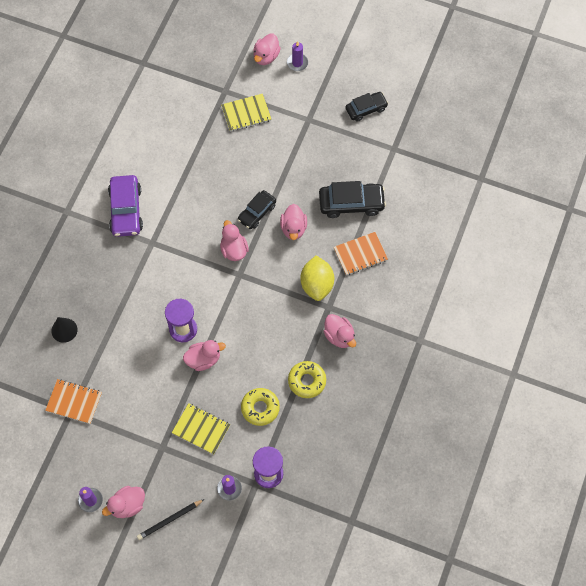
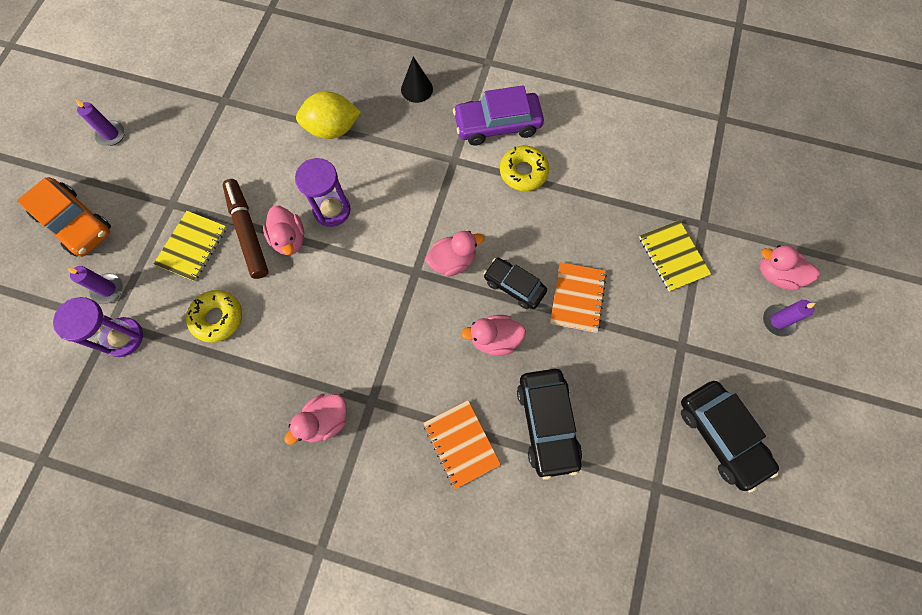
camera: 85 degrees right, 5 degrees up
orange notebook [45,379,102,424] -> orange notebook moved to [550,262,607,333]
black cone [51,317,77,343] -> black cone moved to [401,56,433,103]
pink duck [102,486,145,518] -> none
black pencil [137,499,204,540] -> orange car [17,177,111,257]
yellow donut [288,361,326,398] -> yellow donut moved to [500,146,549,191]
yellow lemon [300,255,334,301] -> yellow lemon moved to [296,91,361,139]
black car [345,92,388,122] -> black car [681,381,779,493], size x1.53
none -> brown marker [223,179,269,279]

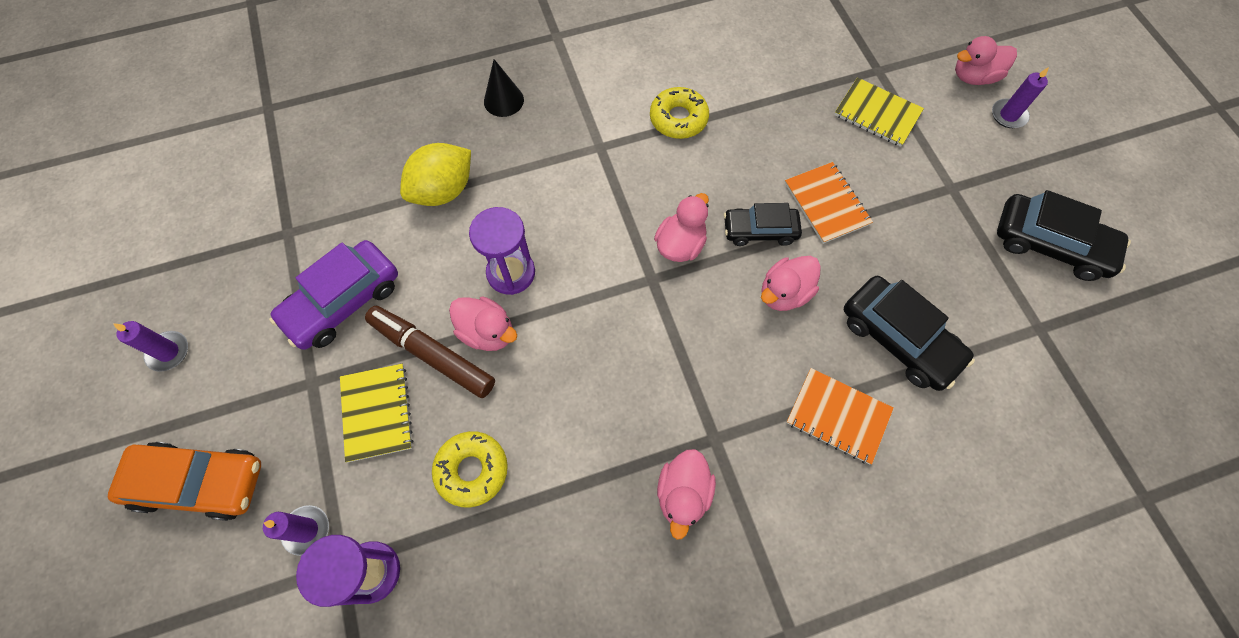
camera: 35 degrees left, 5 degrees down
purple car [453,85,544,145] -> purple car moved to [269,240,398,350]

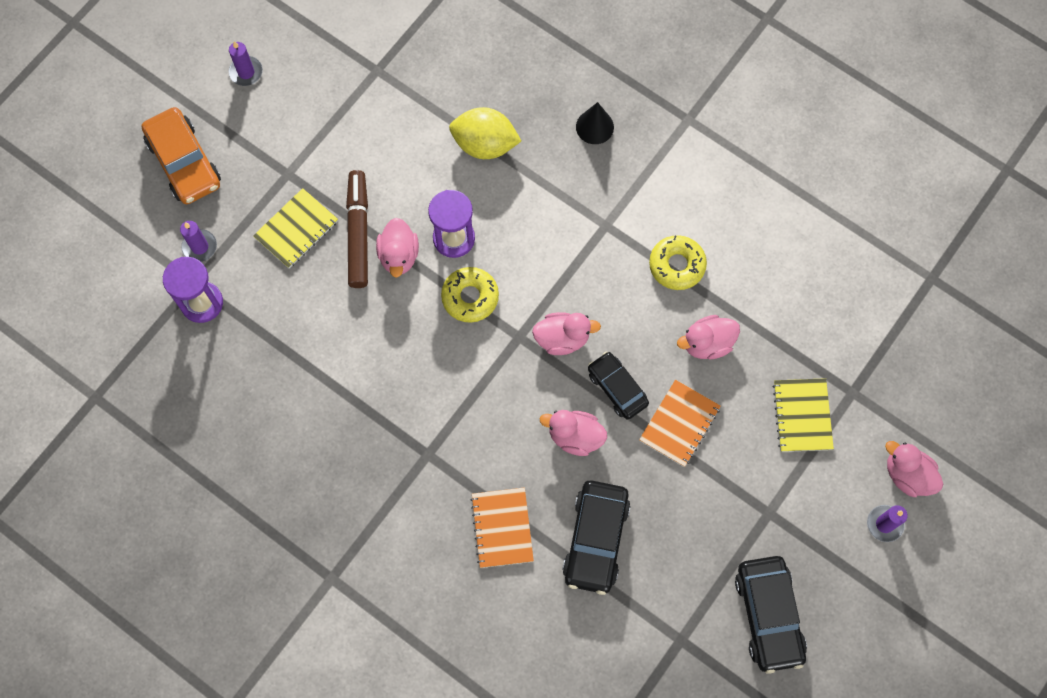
camera: 55 degrees right, 5 degrees up
purple car [269,240,398,350] -> none
yellow donut [432,431,508,507] -> yellow donut moved to [441,267,499,323]
pink duck [657,449,716,540] -> pink duck moved to [677,315,740,360]

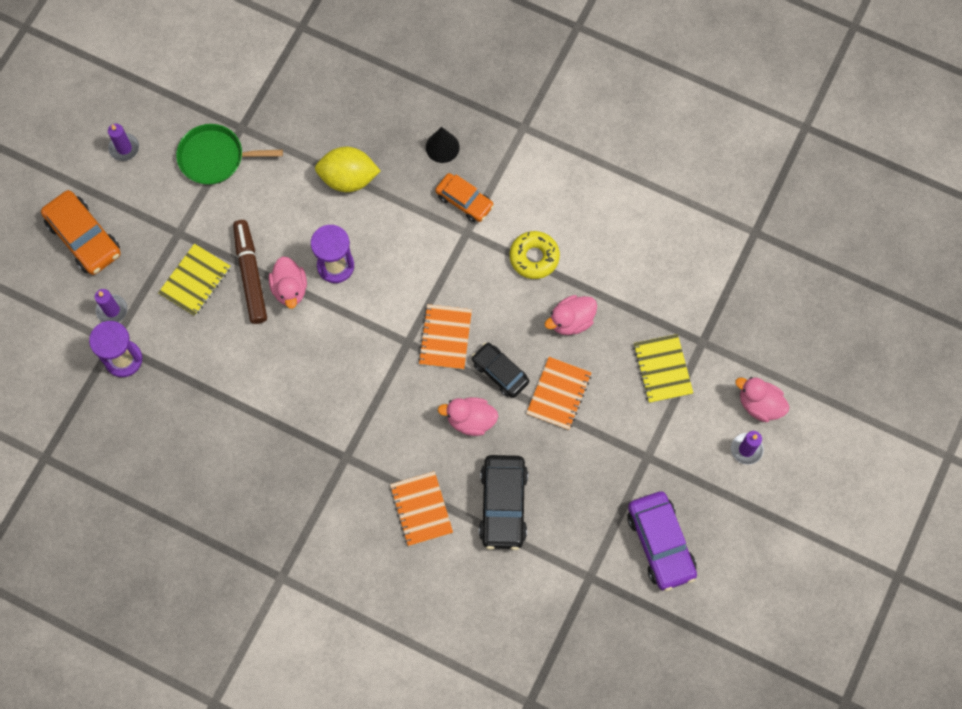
camera: 10 degrees left, 0 degrees up
yellow donut [441,267,499,323] -> none
pink duck [532,312,601,355] -> orange notebook [418,304,472,370]
black car [735,556,807,674] -> purple car [627,491,697,591]
none -> green pan [176,124,283,185]
none -> orange car [435,173,494,222]

